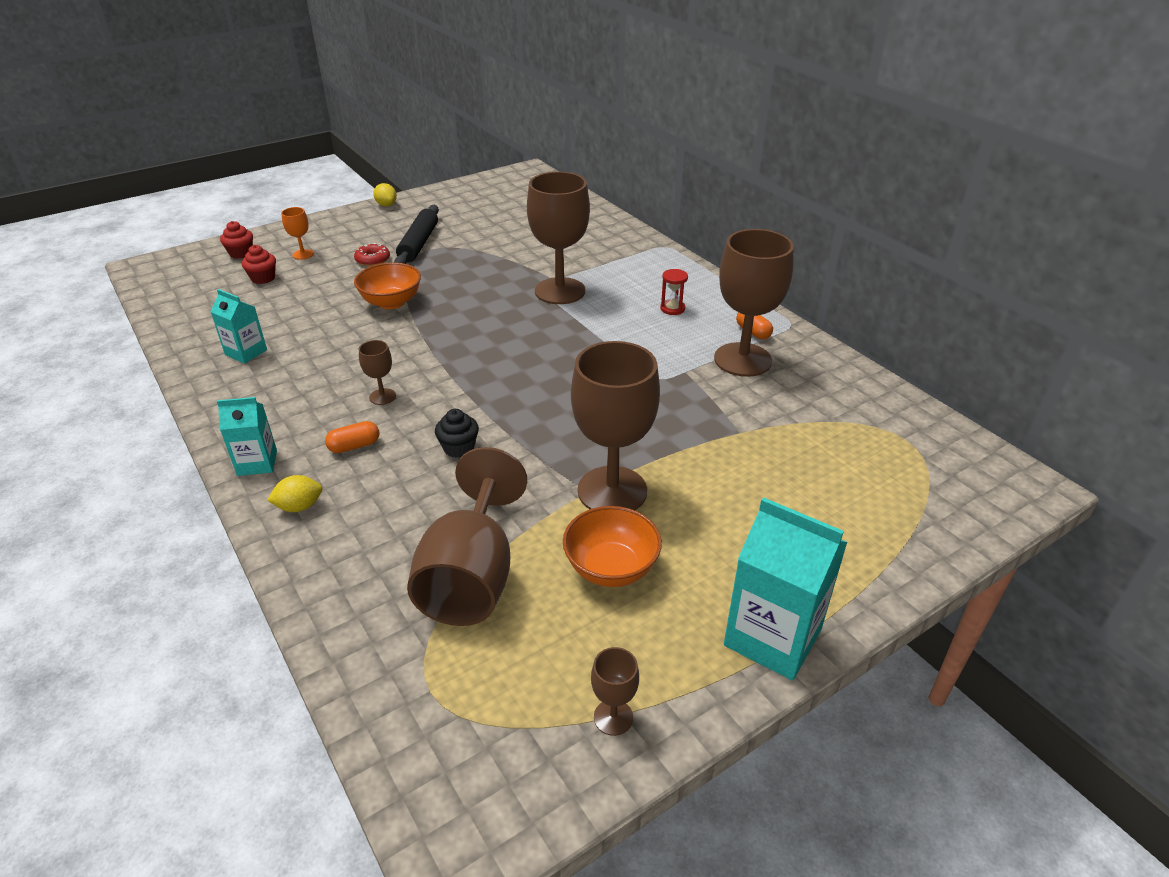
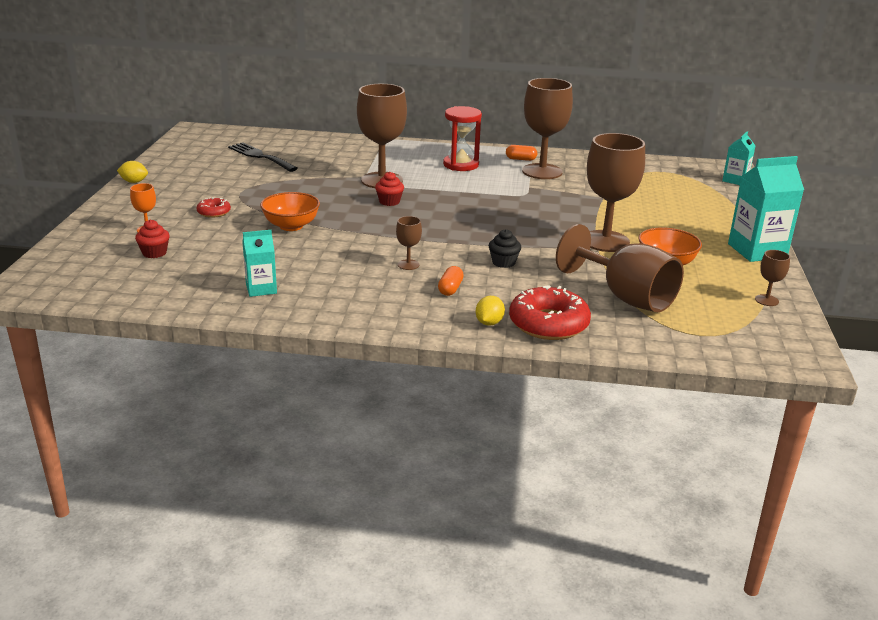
camera: 50 degrees left, 10 degrees down
turquoise carton [217,397,277,476] -> turquoise carton moved to [722,131,756,185]
red cupcake [220,221,253,259] -> red cupcake moved to [375,172,404,206]
black rolling pin [394,205,439,264] -> none
red hourglass [660,269,688,315] -> red hourglass [443,106,482,171], size x1.90
none -> black fork [228,142,298,172]
none -> red donut [509,285,591,340]

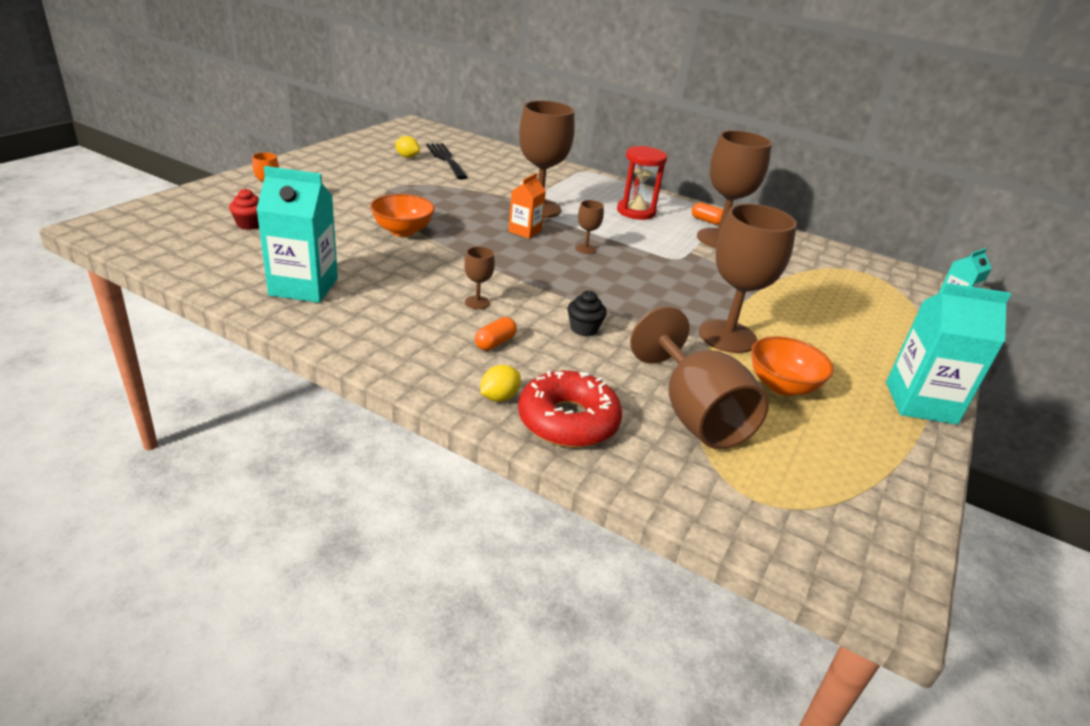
camera: 20 degrees right, 5 degrees up
yellow lemon [117,161,148,183] -> yellow lemon moved to [395,136,420,158]
red donut [197,197,231,218] -> none
turquoise carton [242,230,277,297] -> turquoise carton [256,166,338,303], size x1.73
red cupcake [375,172,404,206] -> orange carton [508,173,546,239]
brown goblet [755,250,790,306] -> brown goblet moved to [575,200,604,254]

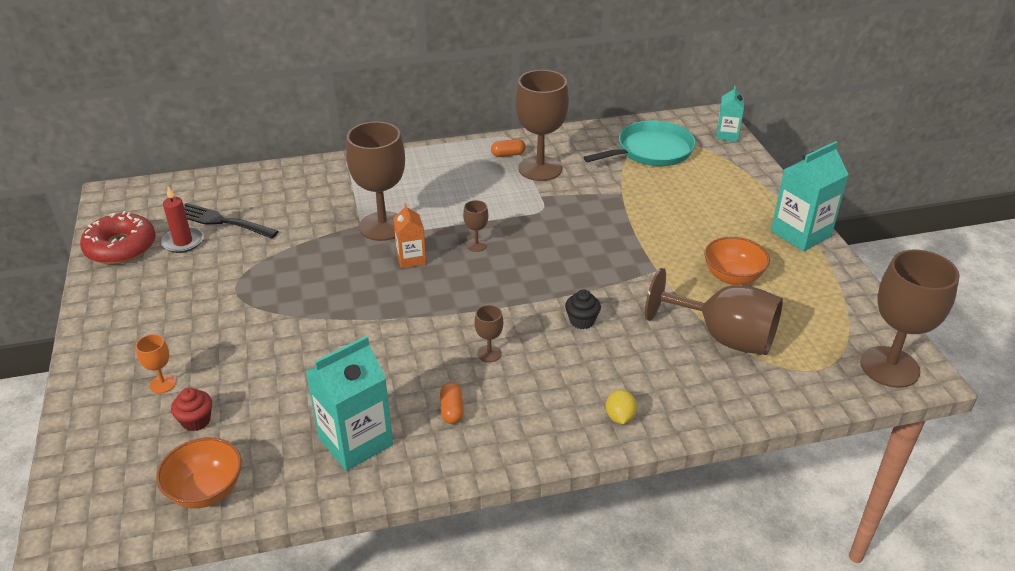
camera: 40 degrees left, 5 degrees up
orange bowl [370,194,435,237] -> orange bowl moved to [156,437,242,508]
yellow lemon [395,136,420,158] -> red candle [161,186,204,253]
orange capsule [475,317,517,350] -> orange capsule moved to [440,383,463,424]
red donut [518,371,622,448] -> red donut moved to [80,211,156,264]
red hourglass [617,146,667,220] -> none
brown goblet [699,204,797,353] -> brown goblet moved to [860,250,960,388]
none -> turquoise pan [583,120,696,166]

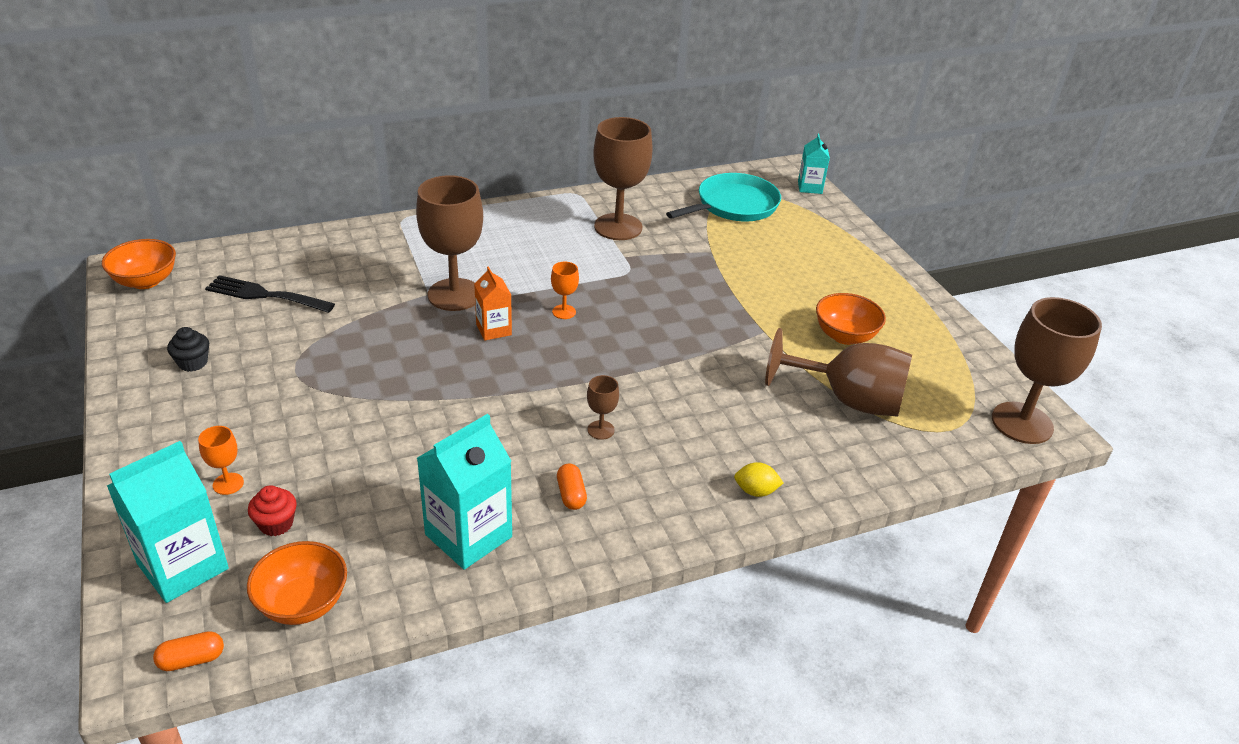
camera: 10 degrees left, 0 degrees up
red donut [80,211,156,264] -> none
red candle [161,186,204,253] -> none
brown goblet [463,200,488,252] -> orange goblet [551,262,579,319]
orange capsule [491,139,525,157] -> orange capsule moved to [153,631,224,671]
black cupcake [565,289,601,329] -> black cupcake moved to [167,327,209,372]
yellow lemon [606,389,637,424] -> yellow lemon turned 75 degrees counterclockwise [734,462,784,497]
turquoise carton [771,141,849,251] -> turquoise carton moved to [107,441,229,603]
none -> orange bowl [102,239,176,289]

